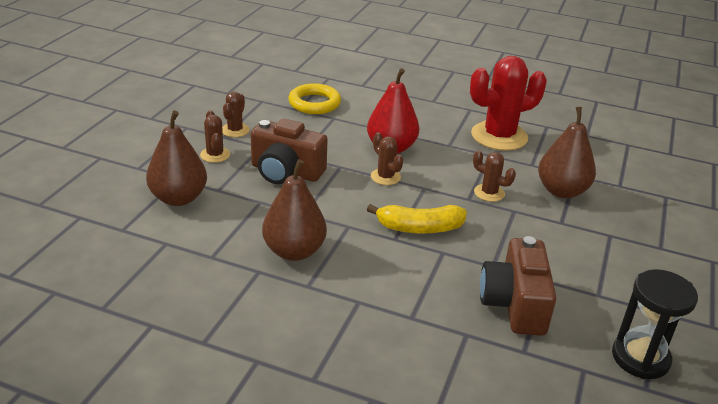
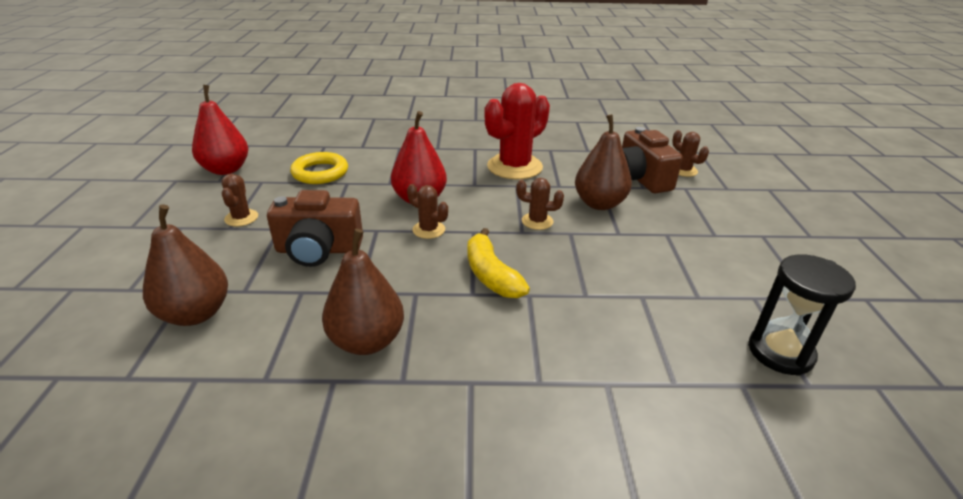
camera: 20 degrees left, 0 degrees up
brown cactus [200,110,230,163] -> brown cactus moved to [672,130,709,177]
yellow banana [367,204,467,234] -> yellow banana turned 90 degrees clockwise [468,228,530,298]
brown camera [480,236,557,336] -> brown camera moved to [622,127,683,193]
none -> red pear [192,85,248,175]

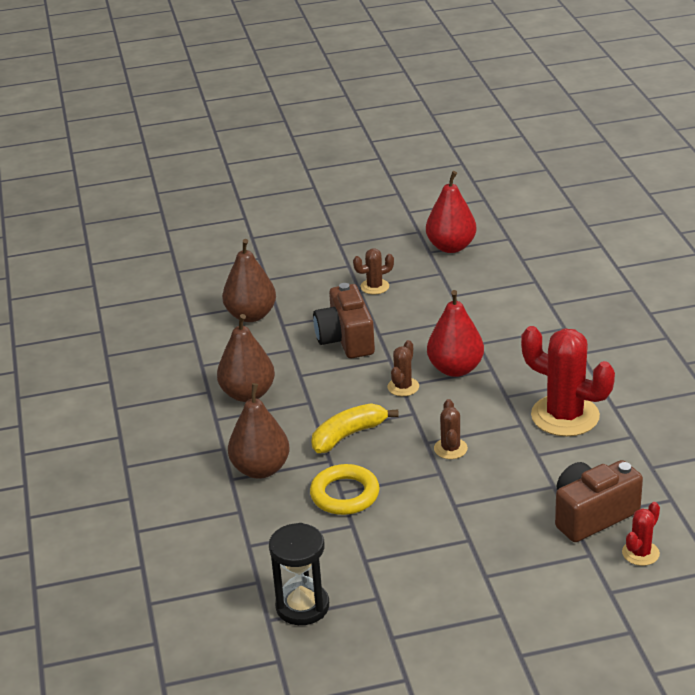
camera: 80 degrees right, 0 degrees up
yellow ring [290,152,348,184] -> yellow ring moved to [310,464,380,515]
brown pear [575,114,632,210] -> brown pear moved to [228,383,290,479]
brown cactus [672,130,709,177] -> red cactus [622,502,660,566]

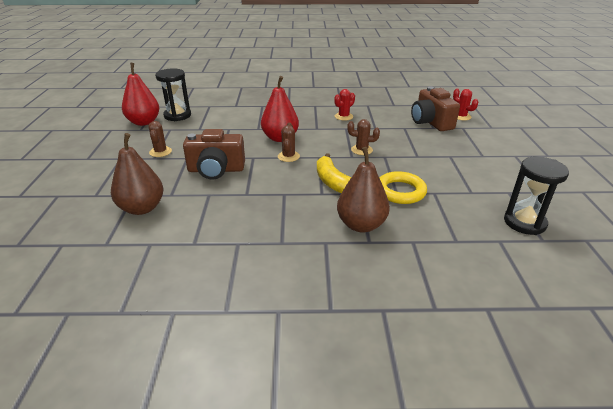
camera: 80 degrees left, 0 degrees up
brown pear [217,314,275,402] -> none
brown cactus [388,340,419,396] -> brown cactus turned 60 degrees clockwise [278,123,300,162]
red cactus [521,326,615,436] -> red cactus [334,89,355,121], size x0.49
none -> black hourglass [155,68,191,121]

